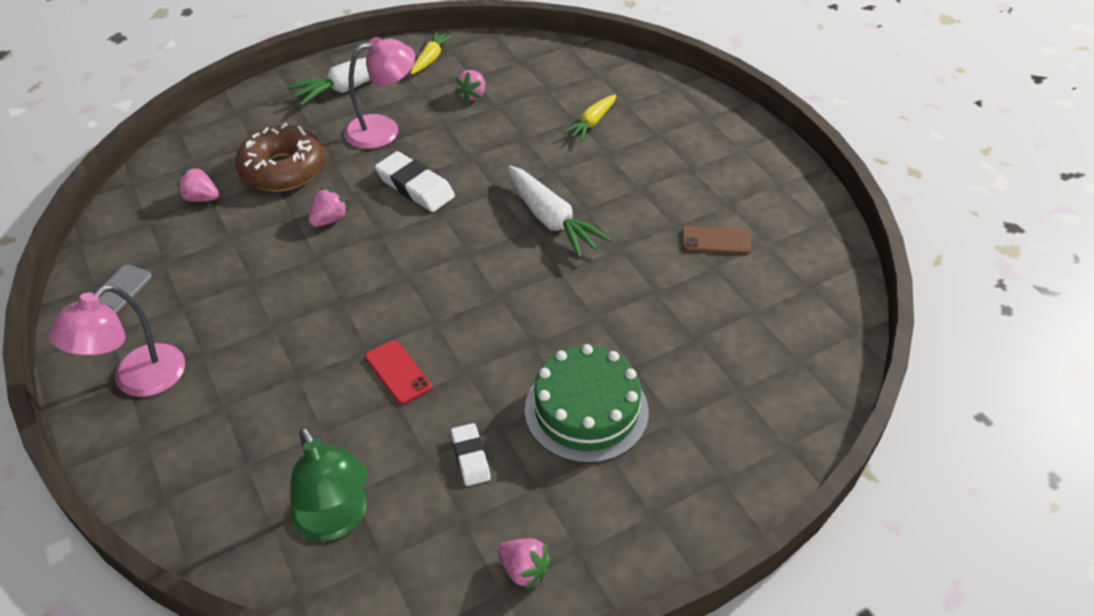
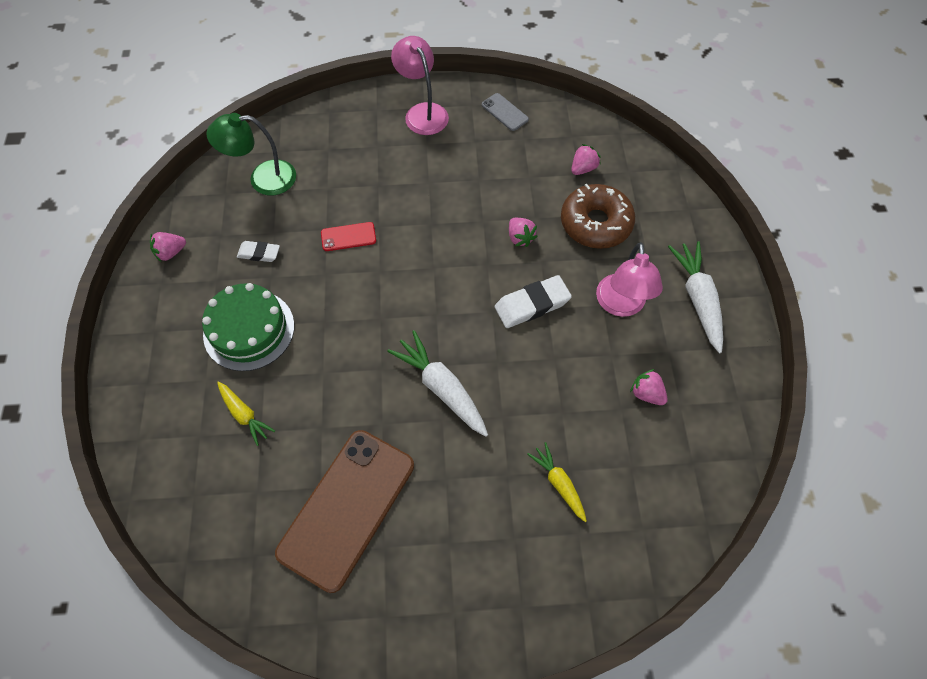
camera: 115 degrees right, 15 degrees up
yellow carrot [410,31,454,75] -> yellow carrot moved to [217,381,275,446]
white carrot [508,166,612,258] -> white carrot turned 60 degrees clockwise [387,330,488,437]
brown phone [682,226,751,254] -> brown phone [275,430,414,593], size x2.36

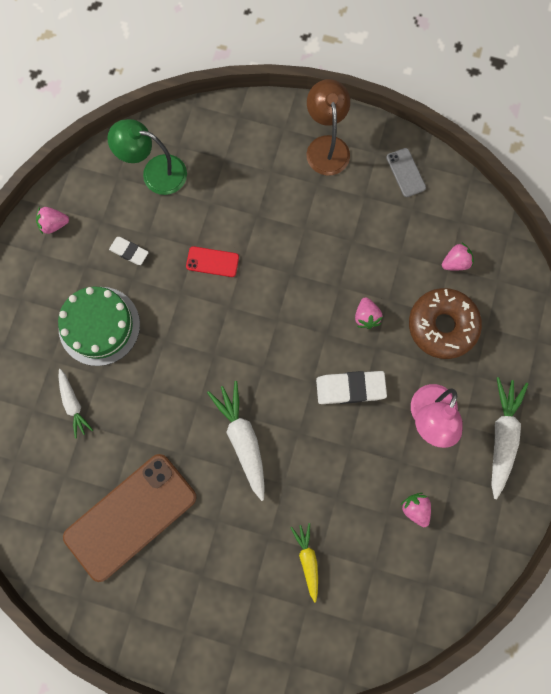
camera: 20 degrees right, 15 degrees up
yellow carrot [217,381,275,446] -> white carrot [59,369,93,439]
pink lamp [391,36,449,135] -> brown lamp [307,79,350,175]

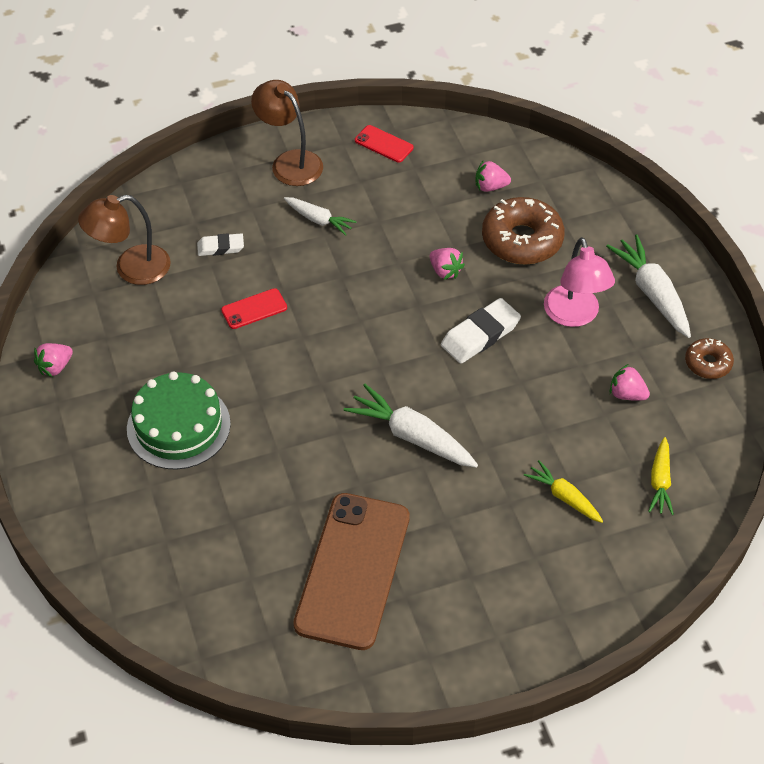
camera: 35 degrees left, 25 degrees down
white carrot [59,369,93,439] -> white carrot moved to [284,197,357,236]
green lamp [107,119,187,195] -> brown lamp [78,195,171,285]
white eraser [109,237,149,265] -> white eraser moved to [197,233,244,256]
grey phone [386,148,426,197] -> red phone [355,125,413,163]
pink strawberry [442,242,474,271] -> pink strawberry turned 120 degrees counterclockwise [475,160,511,192]
none -> yellow carrot [648,437,674,515]
none -> brown donut [685,338,734,379]

